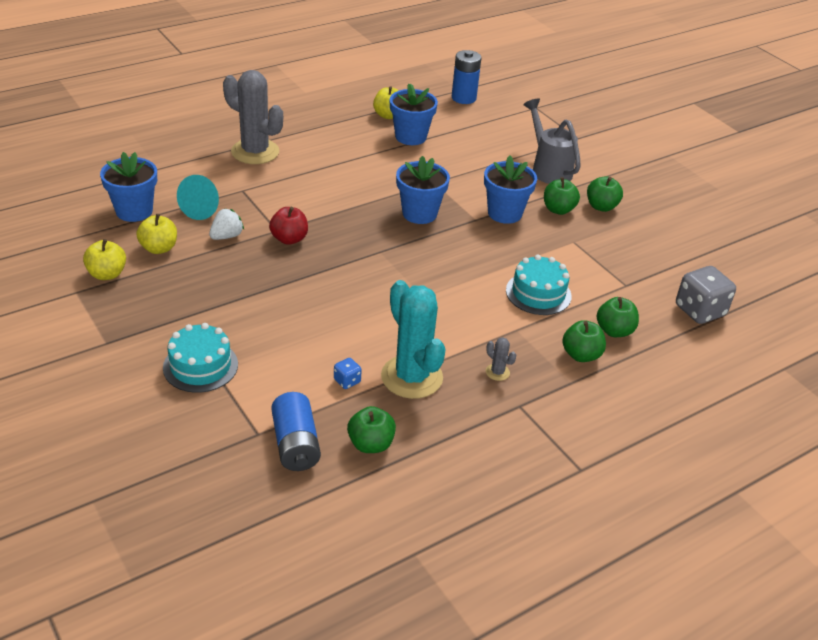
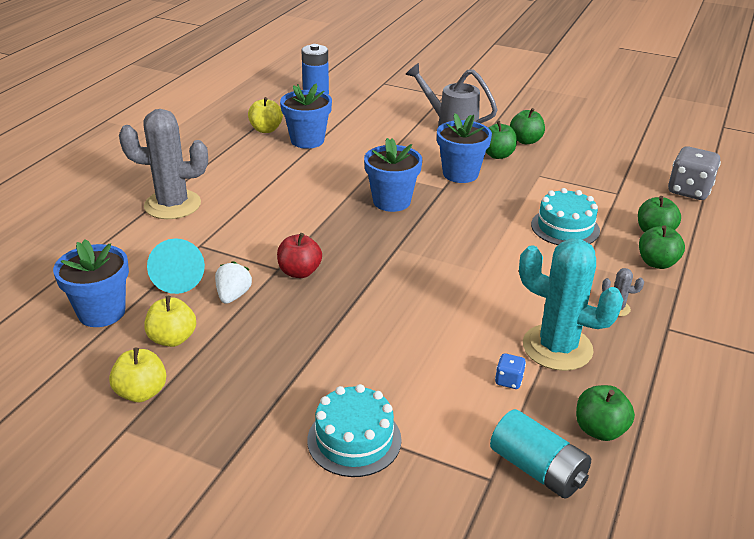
camera: 30 degrees left, 5 degrees down
blue battery [271,392,321,471] -> turquoise battery [490,409,591,499]

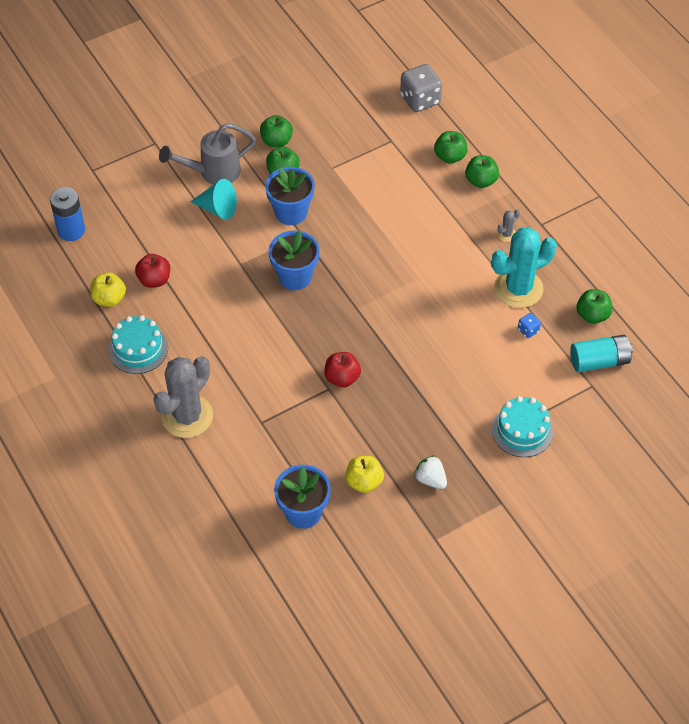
camera: 55 degrees left, 20 degrees up
yellow apple [109,348,166,402] -> none
turquoise cone [147,238,205,294] -> turquoise cone moved to [191,179,237,220]
white strawberry [215,261,252,304] -> white strawberry moved to [414,455,447,489]
blue flower pot [280,84,332,149] -> red apple [135,254,170,288]
turquoise cake [531,188,600,245] -> turquoise cake moved to [109,315,168,374]

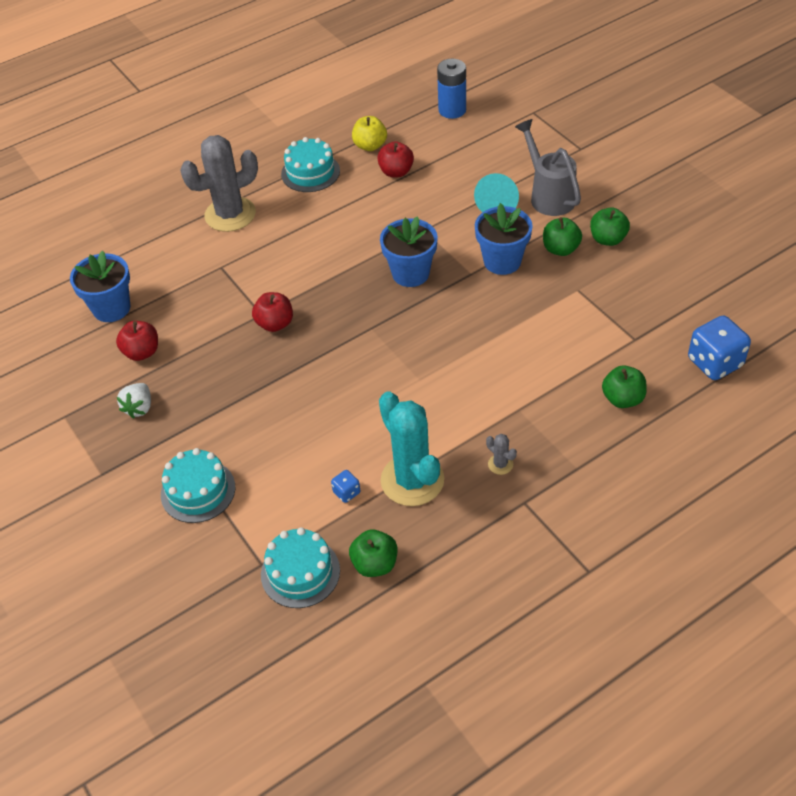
camera: 90 degrees right, 5 degrees down
grey cactus [153,356,213,438] -> grey cactus turned 60 degrees counterclockwise [180,135,258,232]
yellow apple [345,456,384,493] -> red apple [116,321,158,361]
grey dice [400,64,442,112] -> blue dice [688,316,751,380]
white strawberry [414,455,447,489] -> white strawberry turned 150 degrees clockwise [117,383,151,419]
green apple [465,155,499,188] -> none
turquoise battery [570,335,633,372] -> turquoise cake [261,527,340,608]

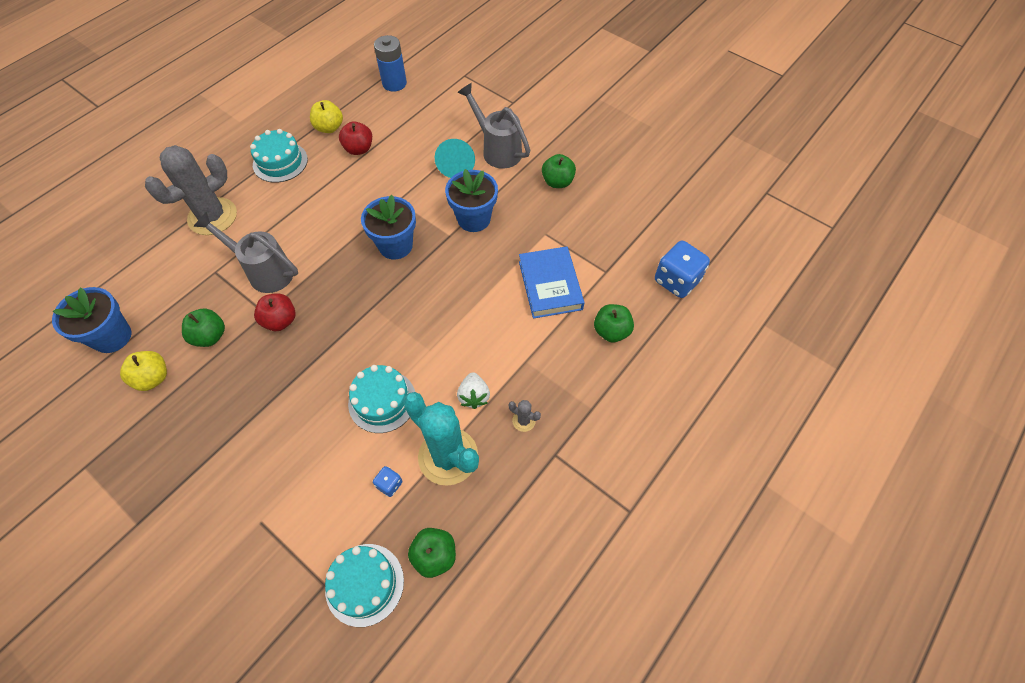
camera: 20 degrees left, 10 degrees up
red apple [116,321,158,361] -> yellow apple [120,351,167,391]
white strawberry [117,383,151,419] -> white strawberry moved to [457,372,490,409]
turquoise cake [161,448,235,523] -> turquoise cake moved to [348,365,415,433]
green apple [543,217,582,256] -> green apple moved to [182,309,225,347]
none -> grey watering can [193,212,298,293]
none -> blue book [519,246,585,319]

